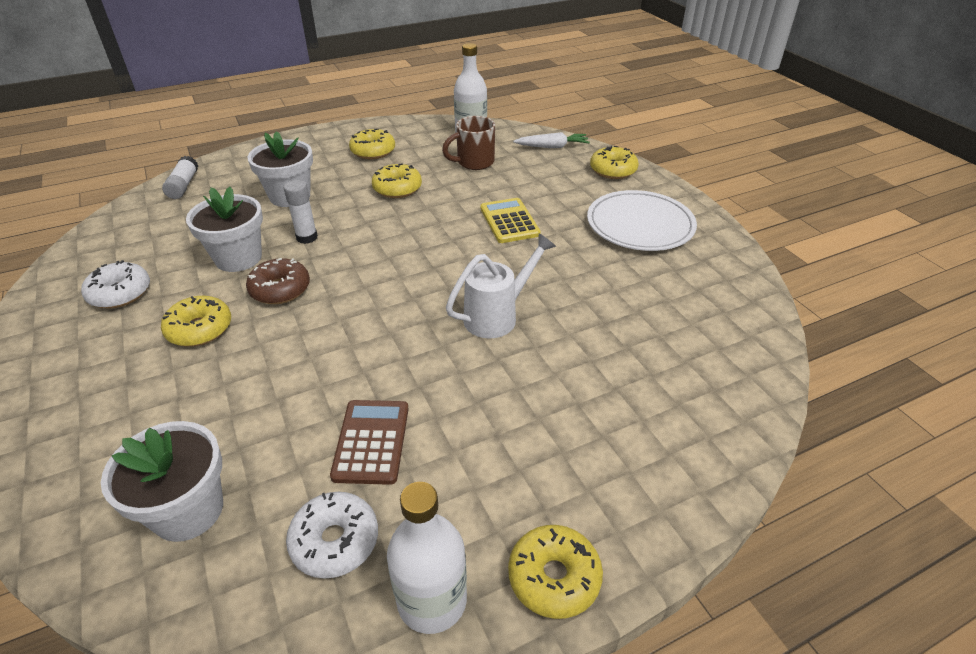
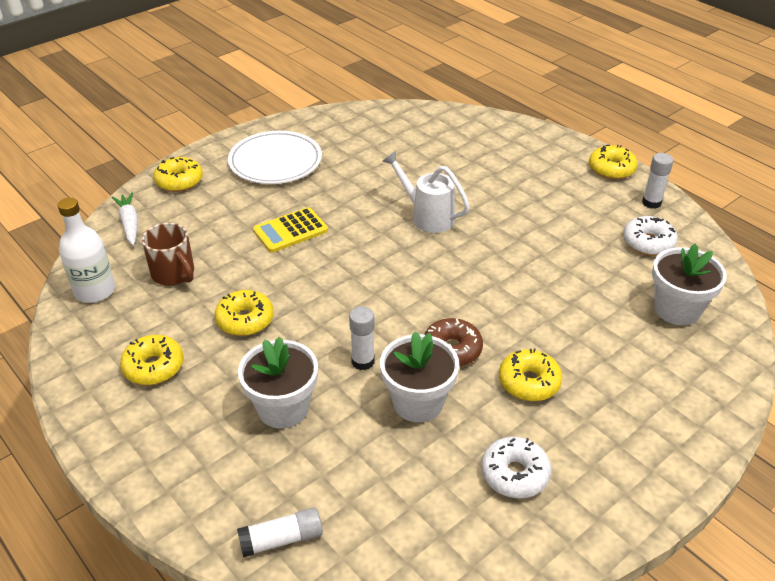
camera: 105 degrees left, 0 degrees up
brown calculator [330,400,409,485] -> none
white bottle [387,482,467,634] -> white glue stick [642,153,673,209]

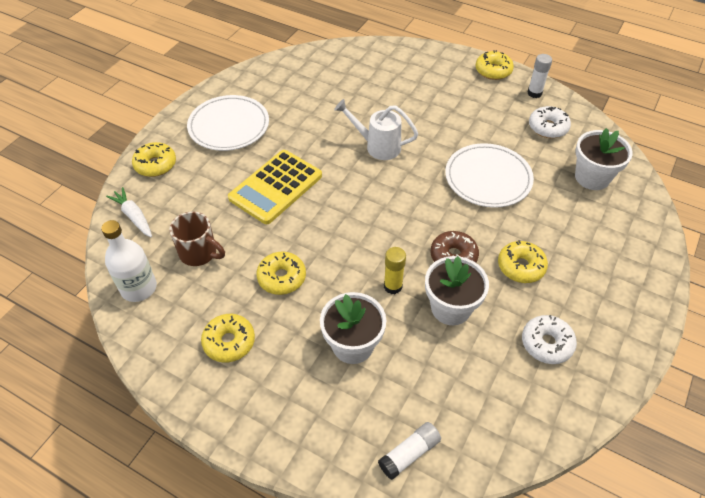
camera: 20 degrees left, 10 degrees up
yellow calculator [253,207,328,253] -> yellow calculator [228,150,322,224], size x1.53
white glue stick [349,306,375,370] -> yellow glue stick [384,247,406,294]
none -> white plate [445,143,534,208]

